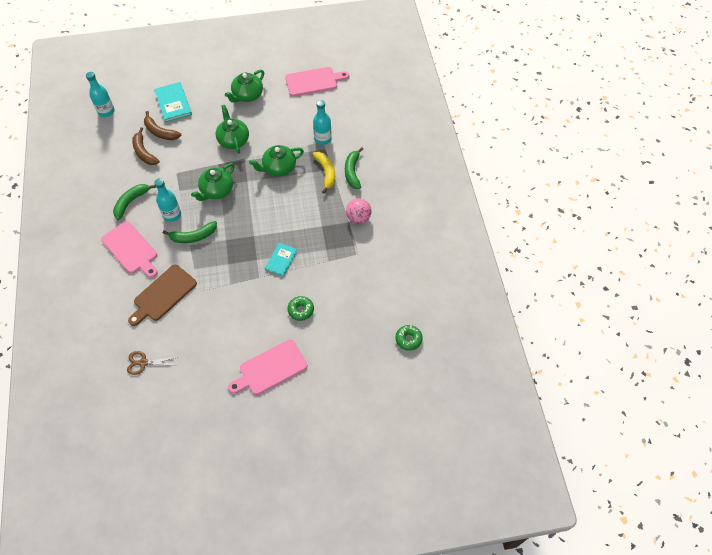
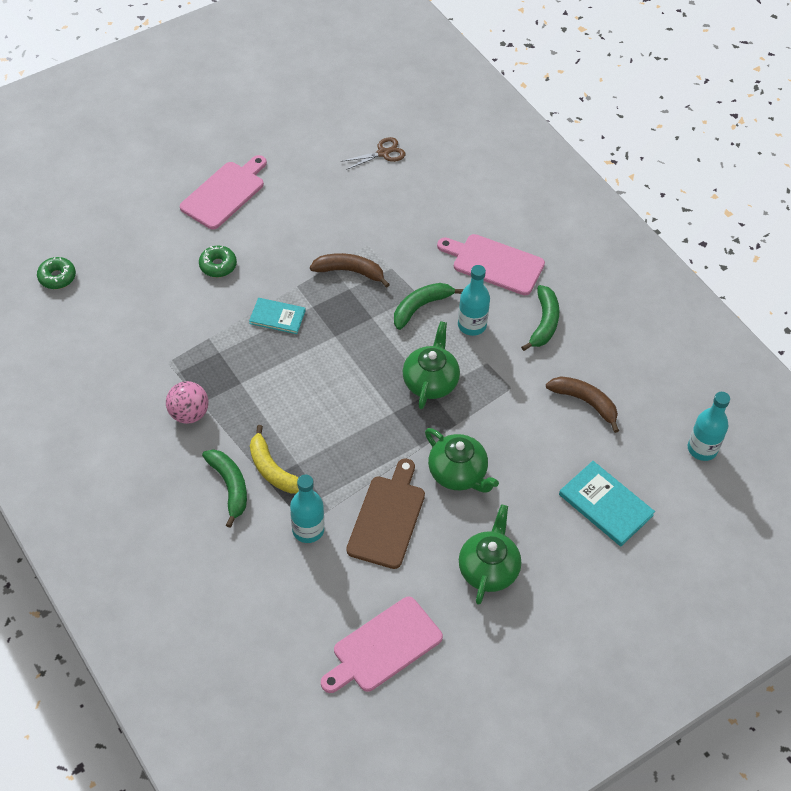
camera: 155 degrees right, 5 degrees down
brown cutting board [128,265,197,326] -> brown cutting board moved to [346,458,425,569]
brown banana [144,111,182,140] -> brown banana moved to [310,253,390,288]
green teapot [249,145,304,176] -> none
turquoise book [265,243,297,277] -> turquoise book turned 75 degrees counterclockwise [249,298,306,334]

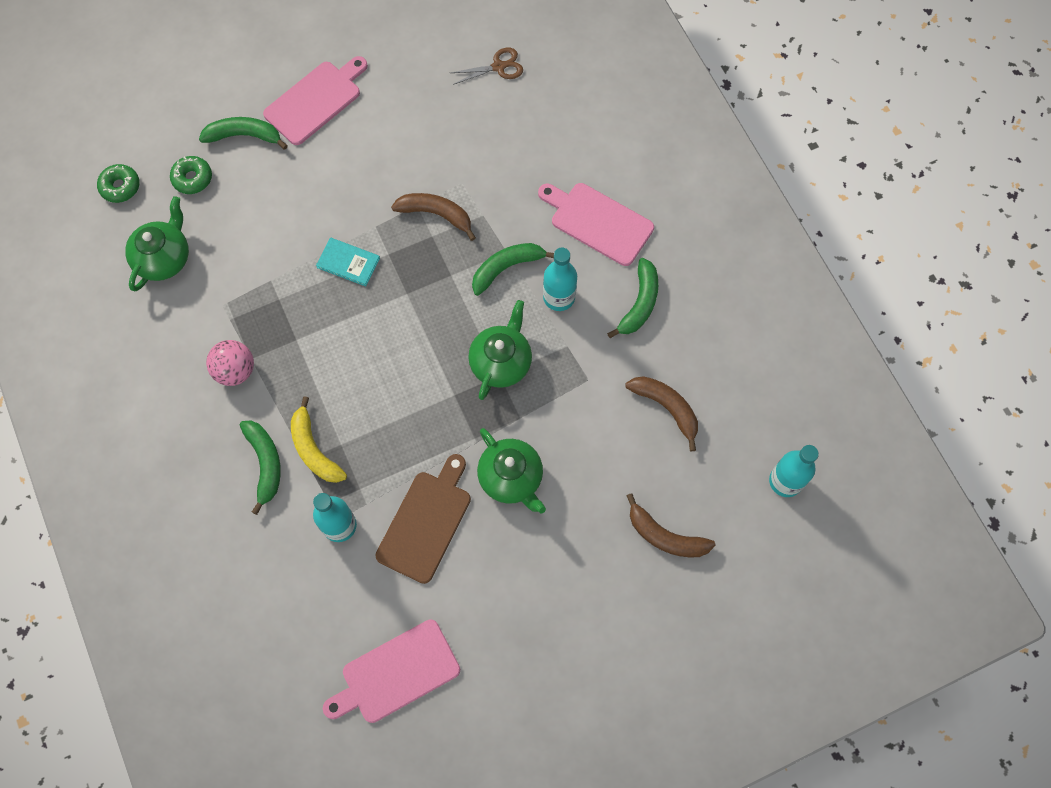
camera: 10 degrees right, 15 degrees up
green donut [199,246,237,277] -> green donut moved to [170,156,212,194]
green teapot [459,504,521,605] -> green teapot moved to [125,196,189,291]
turquoise book [559,461,655,546] -> brown banana [626,493,715,557]
none -> green banana [199,117,288,150]

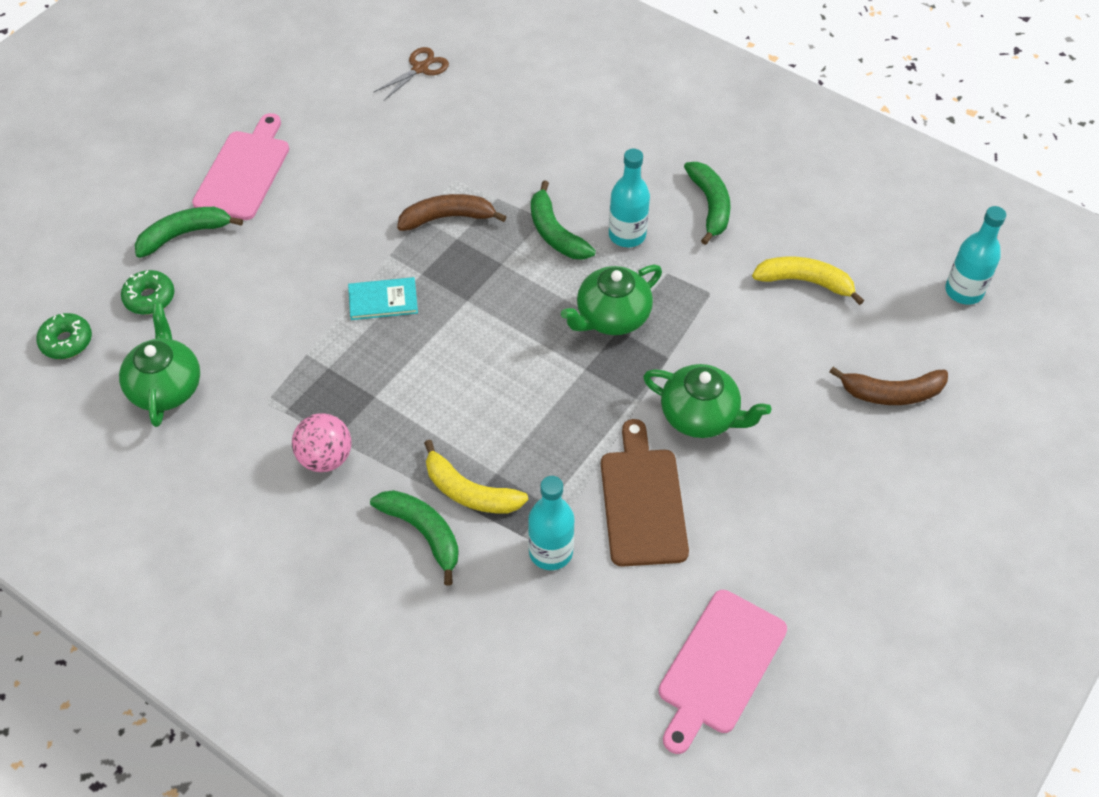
camera: 30 degrees left, 15 degrees down
green teapot [468,300,532,400] -> green teapot turned 120 degrees counterclockwise [561,265,662,335]
green banana [472,243,554,296] -> green banana turned 60 degrees counterclockwise [531,180,596,260]
pink cutting board [538,183,654,266] -> none
brown banana [626,376,698,451] -> yellow banana [752,256,864,305]

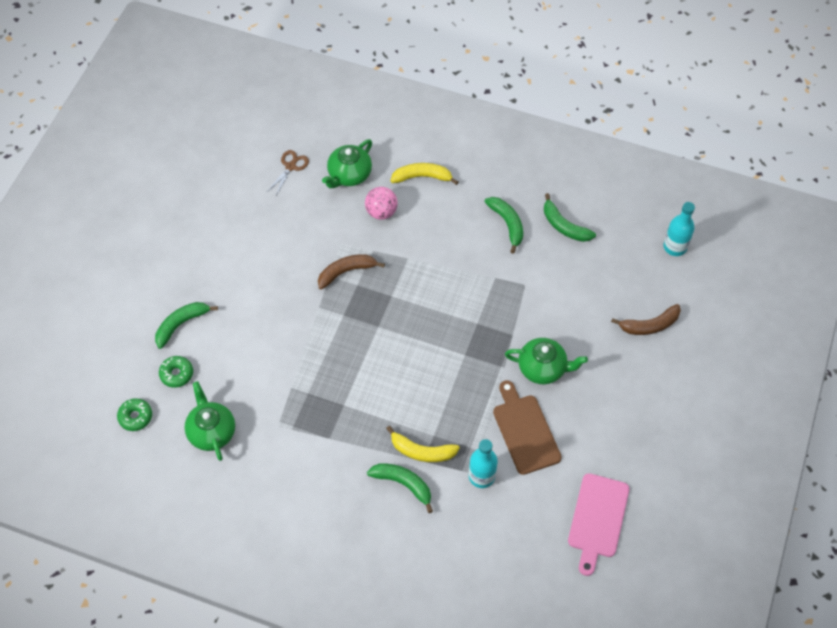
camera: 15 degrees left, 5 degrees up
pink cutting board [192,113,289,220] -> none
pink ball [292,413,351,472] -> pink ball moved to [365,187,398,220]
turquoise book [348,277,418,320] -> none
green banana [531,180,596,260] -> green banana moved to [544,193,596,242]
green teapot [561,265,662,335] -> green teapot moved to [322,139,372,189]
turquoise bottle [609,149,650,247] -> none
yellow banana [752,256,864,305] -> yellow banana moved to [390,163,458,185]

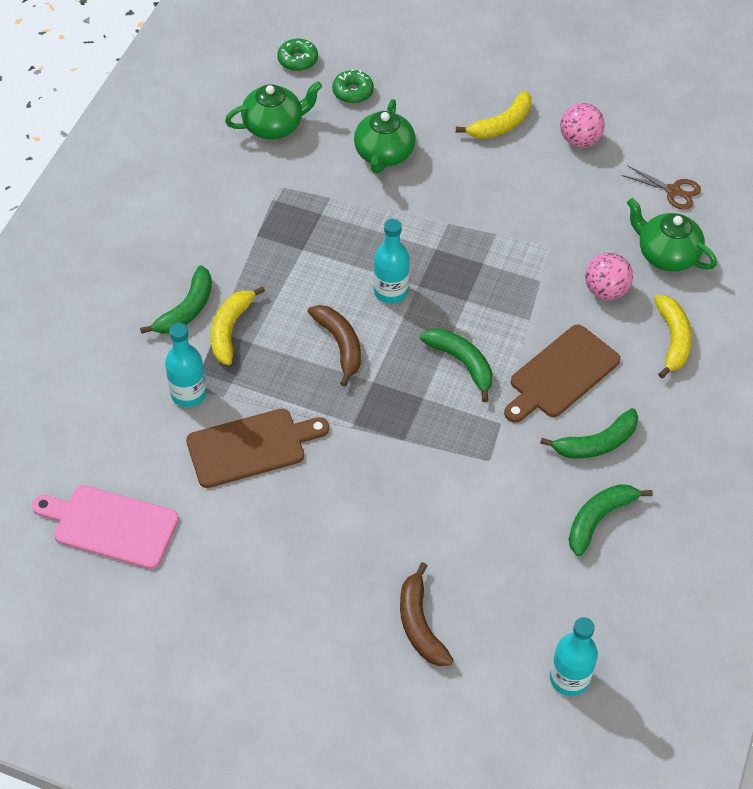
camera: 90 degrees right, 5 degrees down
green banana [155,302,218,349] -> green banana moved to [420,329,493,402]
brown banana [318,254,385,290] -> brown banana moved to [308,305,361,387]
green teapot [505,338,588,384] -> green teapot moved to [354,99,415,174]
none -> turquoise bottle [374,219,409,304]
none -> yellow banana [456,91,531,139]
none -> brown cutting board [504,325,621,423]
none -> pink ball [560,103,605,148]

